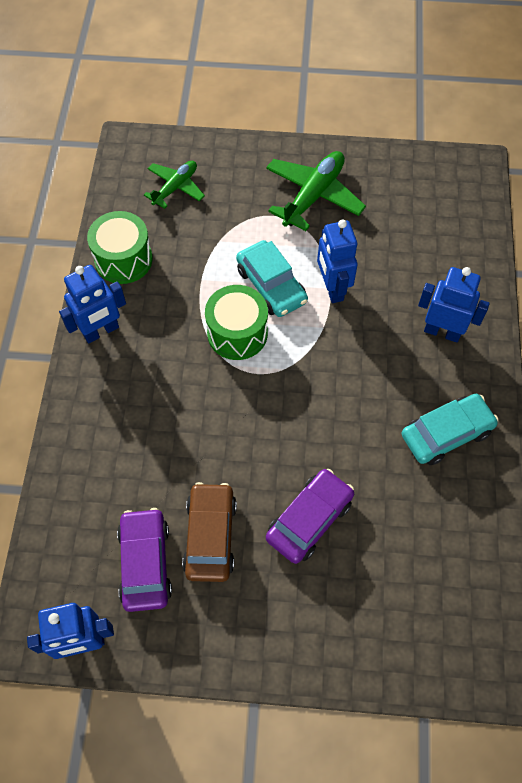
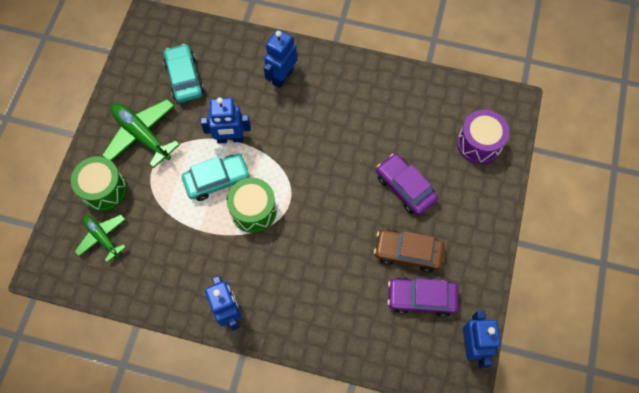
camera: 80 degrees left, 5 degrees up
green drum [87,211,153,284] -> green drum moved to [71,156,127,211]
turquoise car [402,394,498,465] -> turquoise car moved to [163,44,204,103]
none -> purple drum [457,110,509,164]

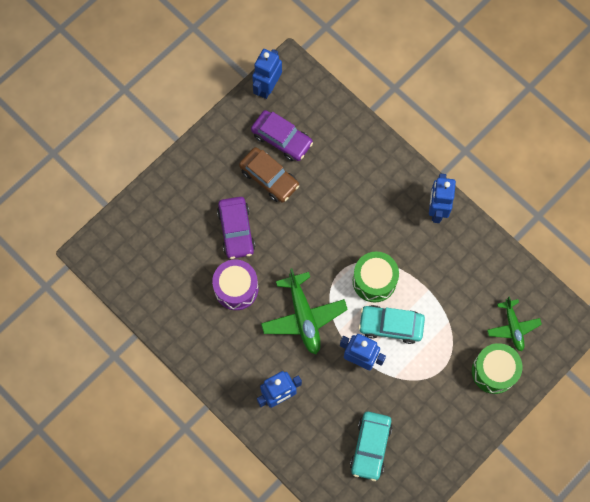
camera: 150 degrees left, 5 degrees up
green plane [102,99,180,168] -> green plane moved to [261,268,348,354]
purple drum [457,110,509,164] -> purple drum moved to [212,260,258,310]

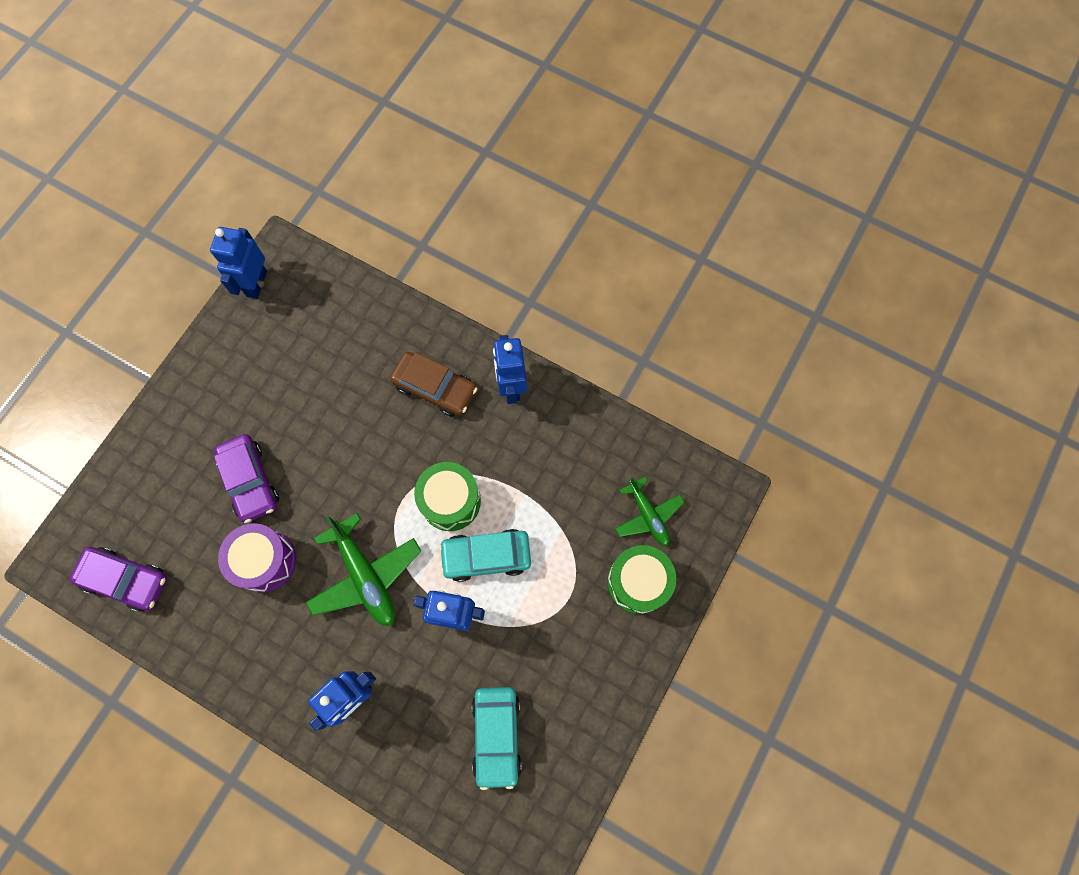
camera: 15 degrees left, 0 degrees up
brown car [239,147,299,203] -> brown car moved to [390,352,477,417]
purple car [251,110,313,161] -> purple car moved to [70,547,167,612]

